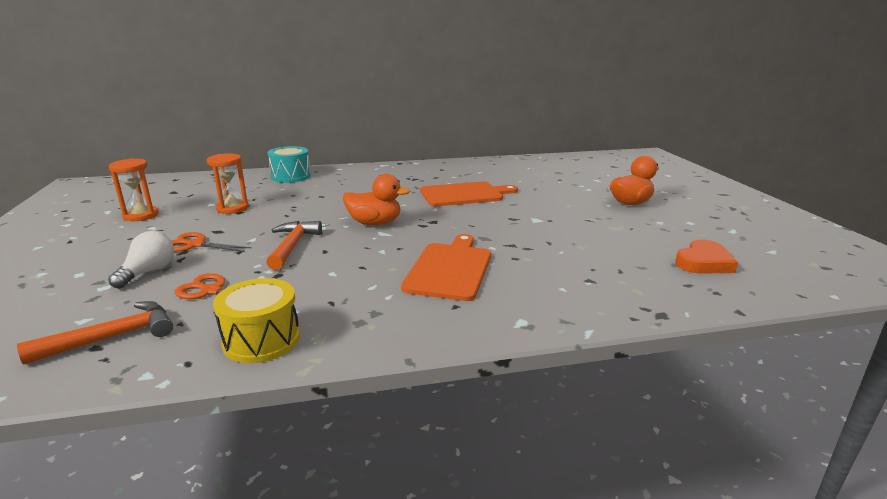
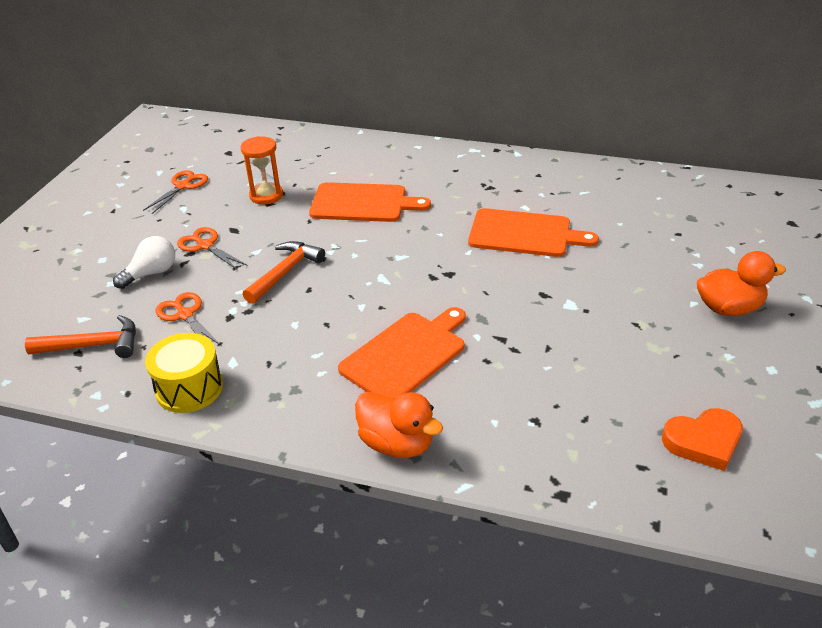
camera: 30 degrees right, 15 degrees up
orange hourglass [109,159,159,221] -> orange scissors [143,170,208,214]
turquoise drum [268,146,311,183] -> none
orange duck [343,174,411,225] -> orange duck moved to [355,392,443,458]
none -> orange cutting board [309,182,431,222]

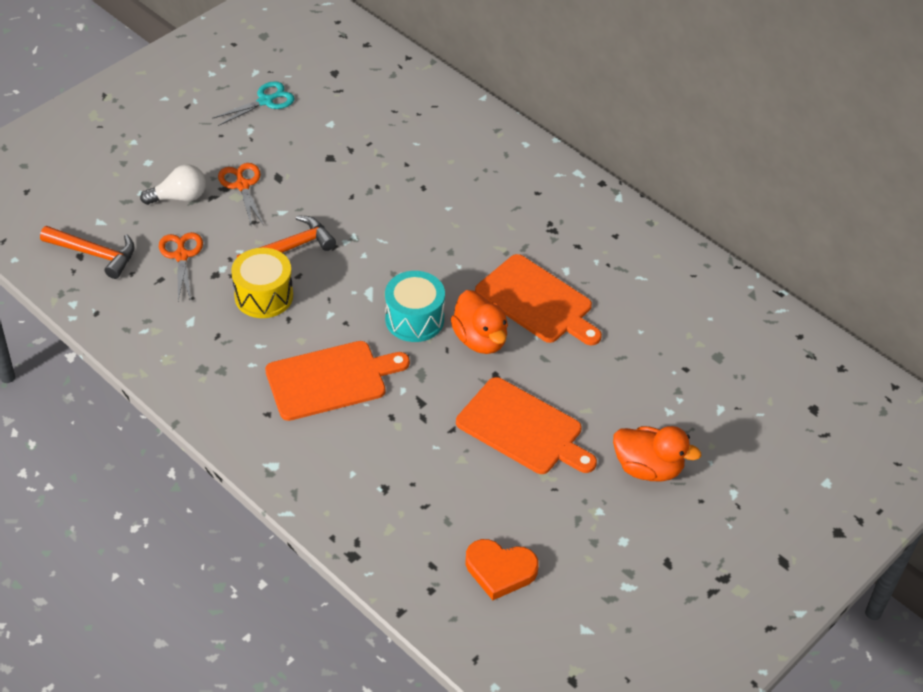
camera: 25 degrees right, 10 degrees up
orange scissors [143,170,208,214] -> turquoise scissors [212,81,295,126]
yellow drum [145,333,223,413] -> yellow drum moved to [231,248,293,318]
orange hourglass [240,136,283,205] -> none
orange cutting board [309,182,431,222] -> orange cutting board moved to [456,377,597,474]
orange duck [355,392,443,458] -> orange duck moved to [451,290,508,354]
none -> turquoise drum [385,271,445,342]

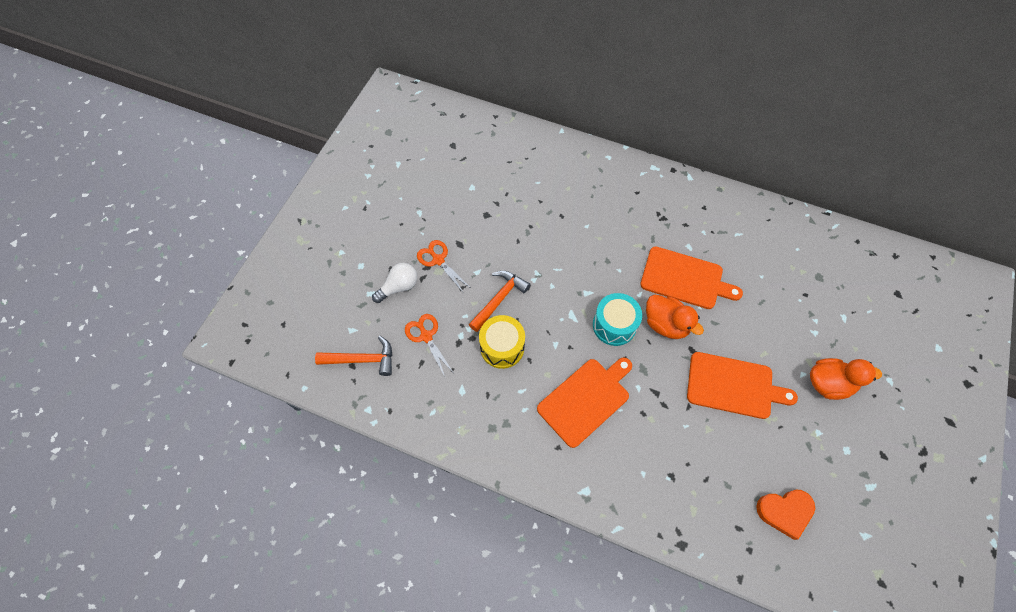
camera: 20 degrees left, 15 degrees up
turquoise scissors [212,81,295,126] -> none

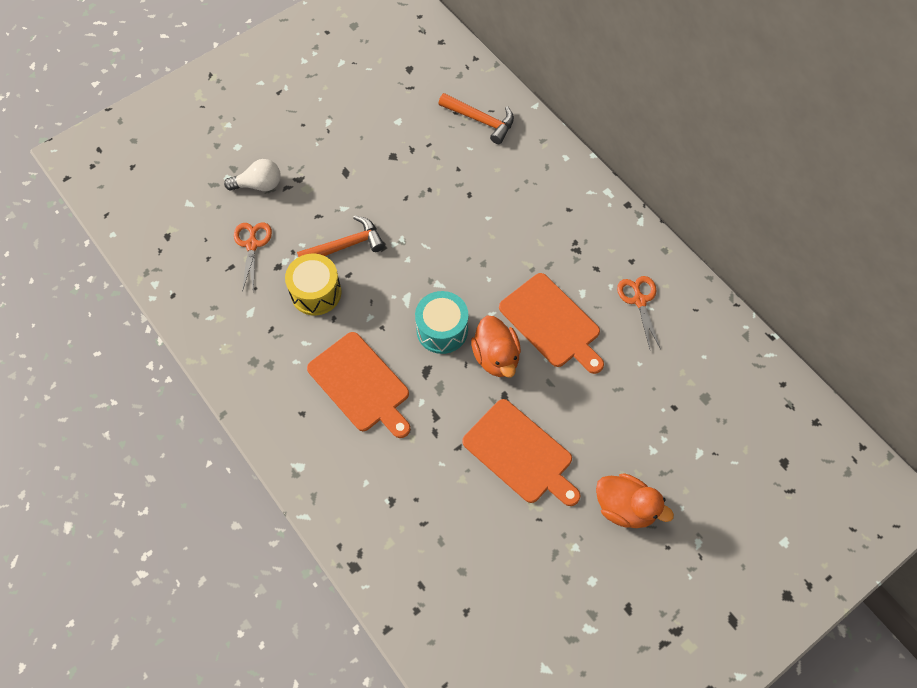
camera: 30 degrees right, 0 degrees up
orange hammer [315,336,393,376] -> orange hammer moved to [439,93,514,144]
orange scissors [417,240,469,292] -> orange scissors moved to [617,276,661,349]
orange cutting board [537,357,632,448] -> orange cutting board turned 60 degrees clockwise [307,332,410,438]
orange heart [756,490,815,540] -> none

